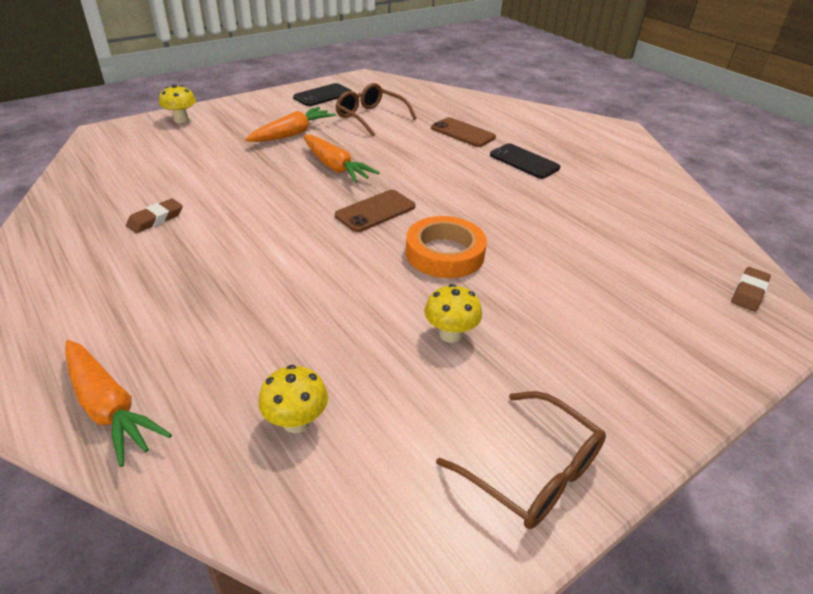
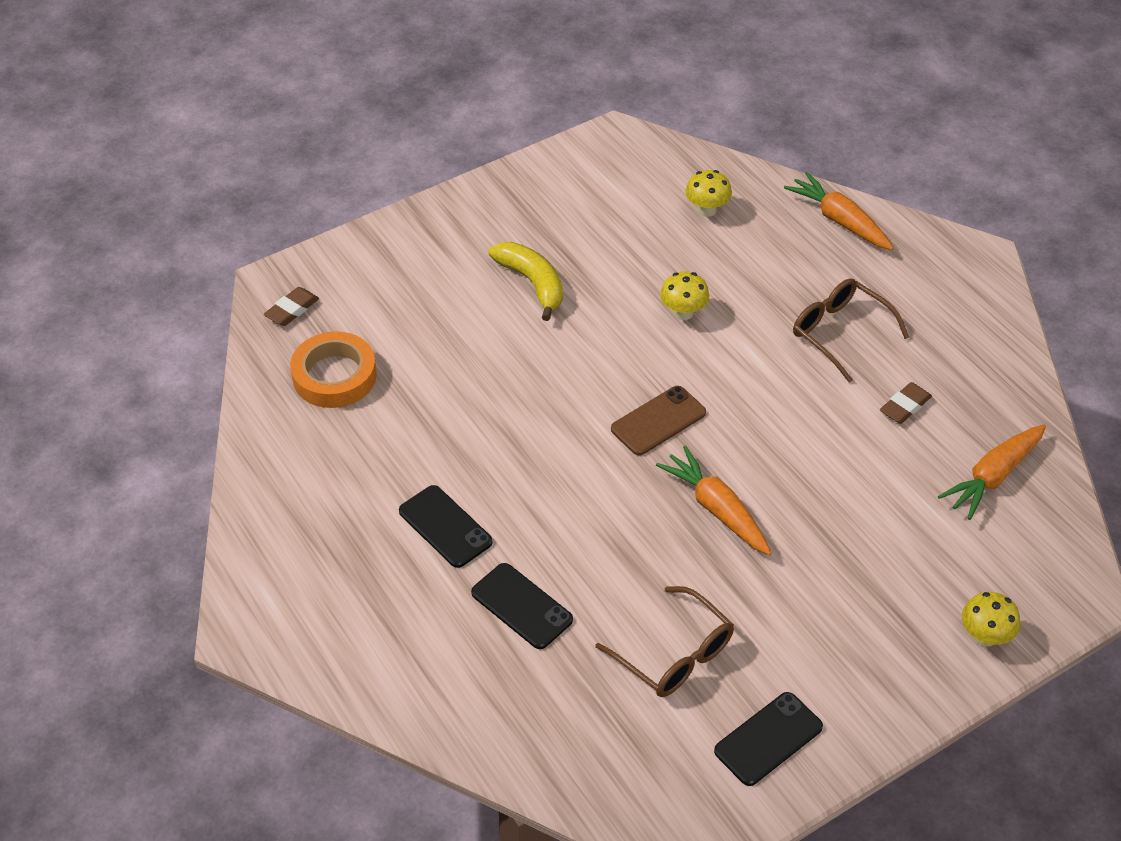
camera: 175 degrees left, 10 degrees up
orange carrot [245,107,336,142] -> orange carrot moved to [938,424,1046,520]
orange tape [406,216,487,278] -> orange tape moved to [290,331,377,408]
yellow mushroom [424,284,482,343] -> yellow mushroom moved to [660,271,709,320]
brown phone [431,117,496,147] -> black phone [471,563,573,649]
brown glasses [436,391,606,529] -> brown glasses moved to [793,278,909,383]
none -> yellow banana [489,242,563,321]

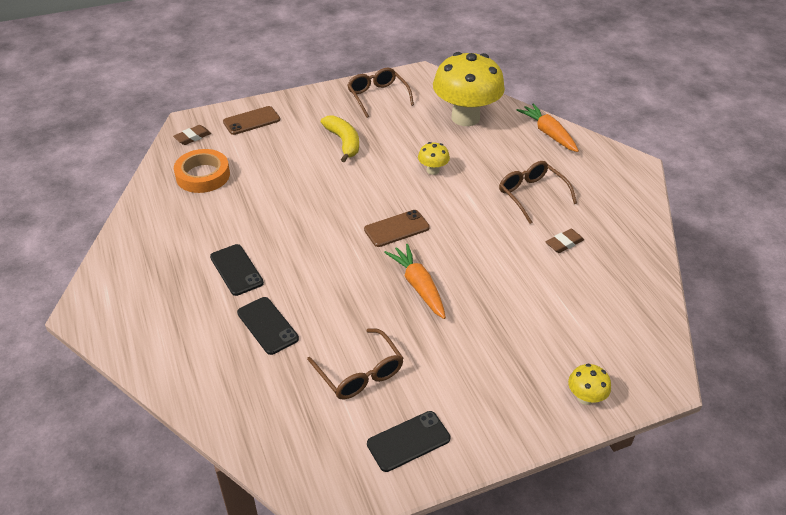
camera: 10 degrees right, 5 degrees down
yellow mushroom [685,170,732,217] -> yellow mushroom [433,52,505,126], size x2.39
orange carrot [938,424,1046,520] -> none
none -> brown phone [223,106,280,135]
none -> brown glasses [348,68,414,118]

